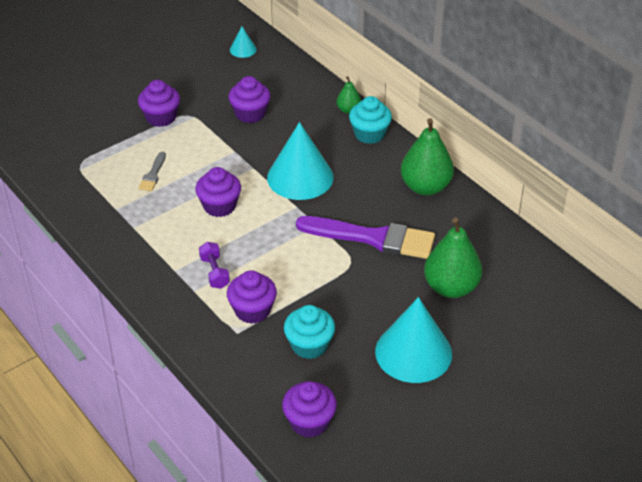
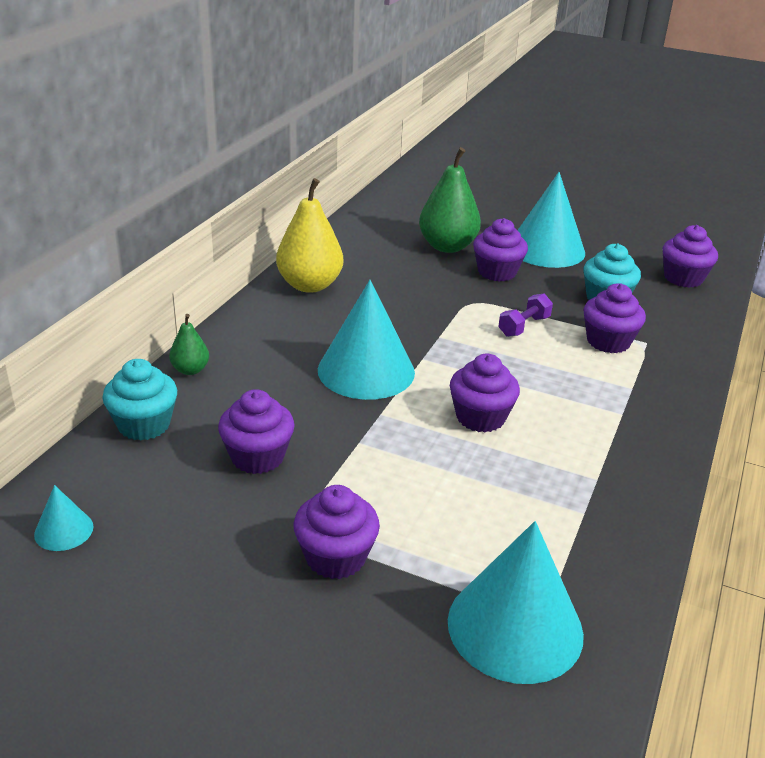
camera: 120 degrees left, 10 degrees down
grey brush [139,152,166,191] -> none
purple dumbbell [199,242,230,289] -> purple dumbbell moved to [498,293,553,337]
purple brush [296,216,435,259] -> none
turquoise cupcake [349,96,392,144] -> turquoise cupcake moved to [102,359,177,441]
green pear [401,118,454,195] -> yellow pear [276,178,343,293]
none -> turquoise cone [448,521,584,684]
none -> purple cupcake [473,218,528,282]

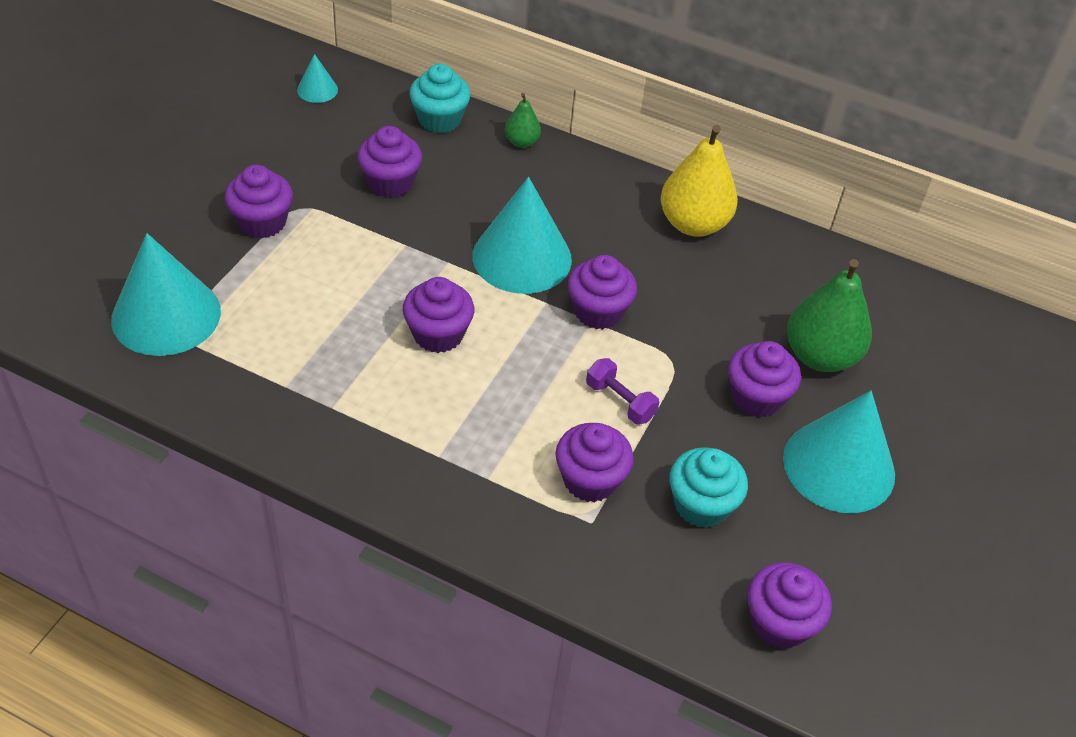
camera: 90 degrees right, 15 degrees up
none -> purple cupcake [568,255,637,330]

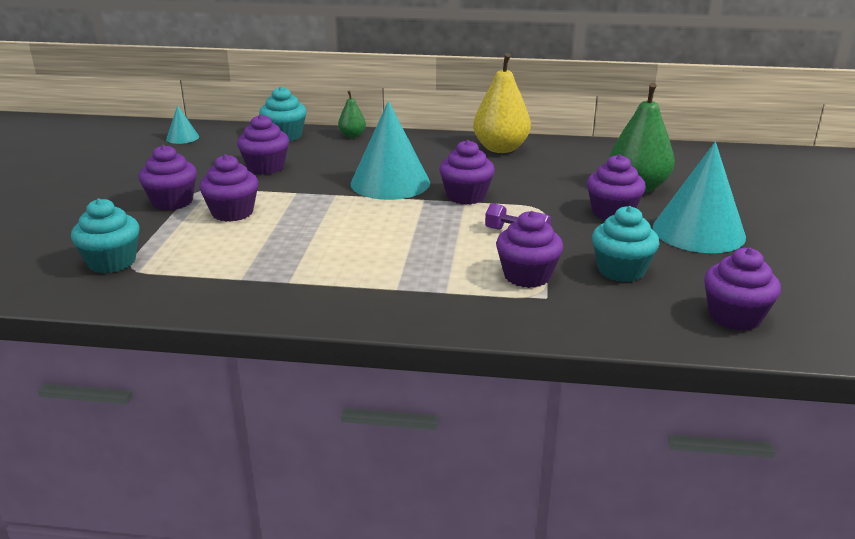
camera: 15 degrees left, 20 degrees down
turquoise cone [111,233,221,356] -> turquoise cupcake [71,198,139,273]
purple cupcake [403,277,474,353] -> purple cupcake moved to [199,154,258,222]

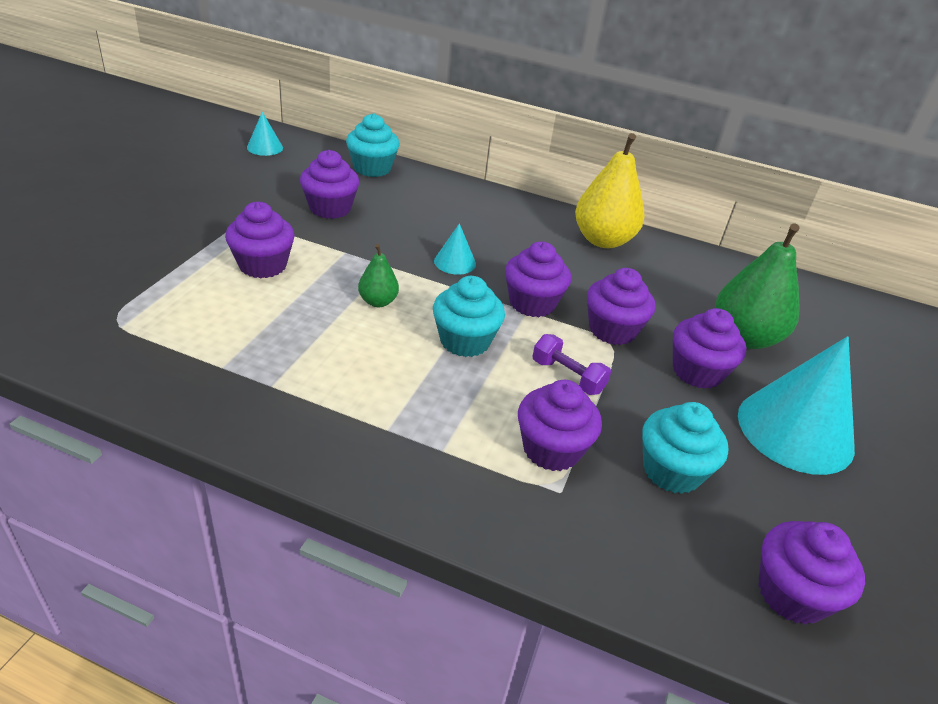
camera: 10 degrees right, 10 degrees up
turquoise cupcake [71,198,139,273] -> turquoise cupcake moved to [433,276,505,357]
purple cupcake [138,145,197,210] -> purple cupcake moved to [587,268,655,345]
green pear [338,90,366,138] -> green pear moved to [358,244,399,307]
turquoise cone [351,101,430,200] -> turquoise cone [434,223,476,275], size x0.46

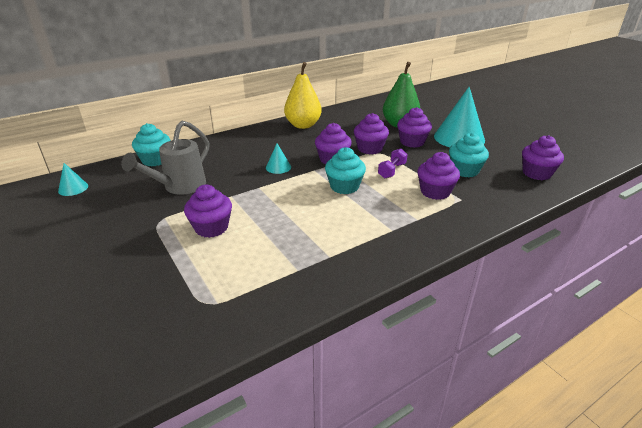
camera: 50 degrees left, 5 degrees down
purple cupcake [300,150,359,219] -> grey watering can [121,121,209,195]
green pear [358,244,399,307] -> none
purple dumbbell [532,334,611,395] -> purple dumbbell turned 45 degrees counterclockwise [378,149,408,178]

